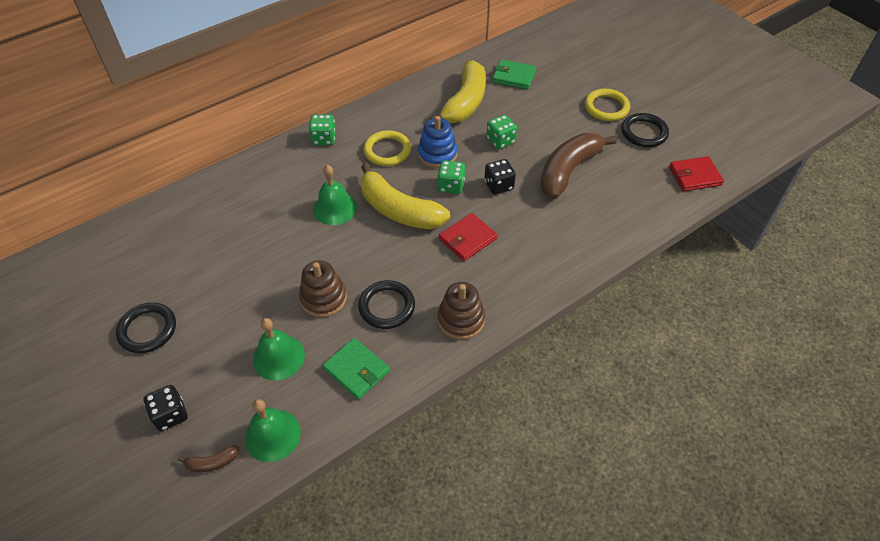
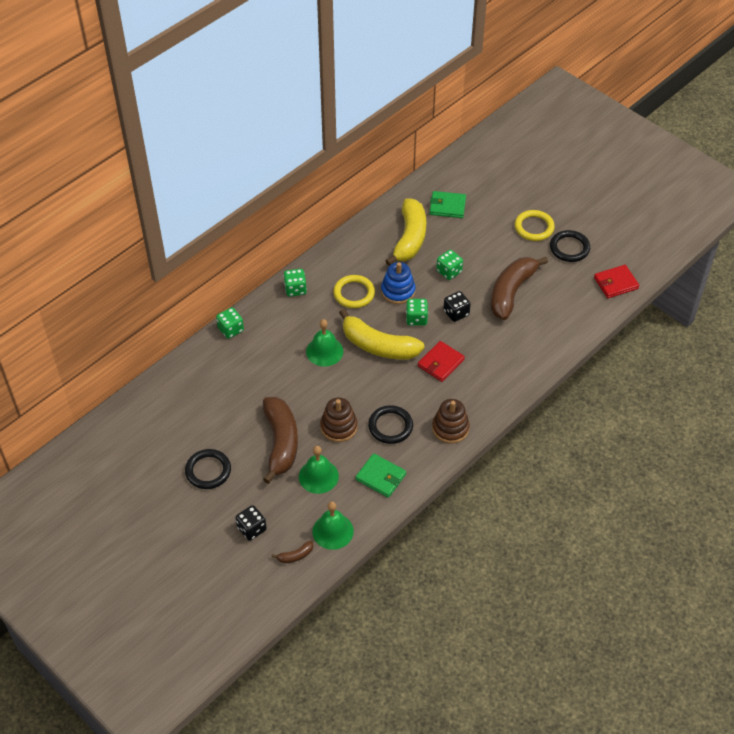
camera: 10 degrees left, 0 degrees up
none -> green dice [216,307,244,339]
none -> brown banana [263,397,298,484]

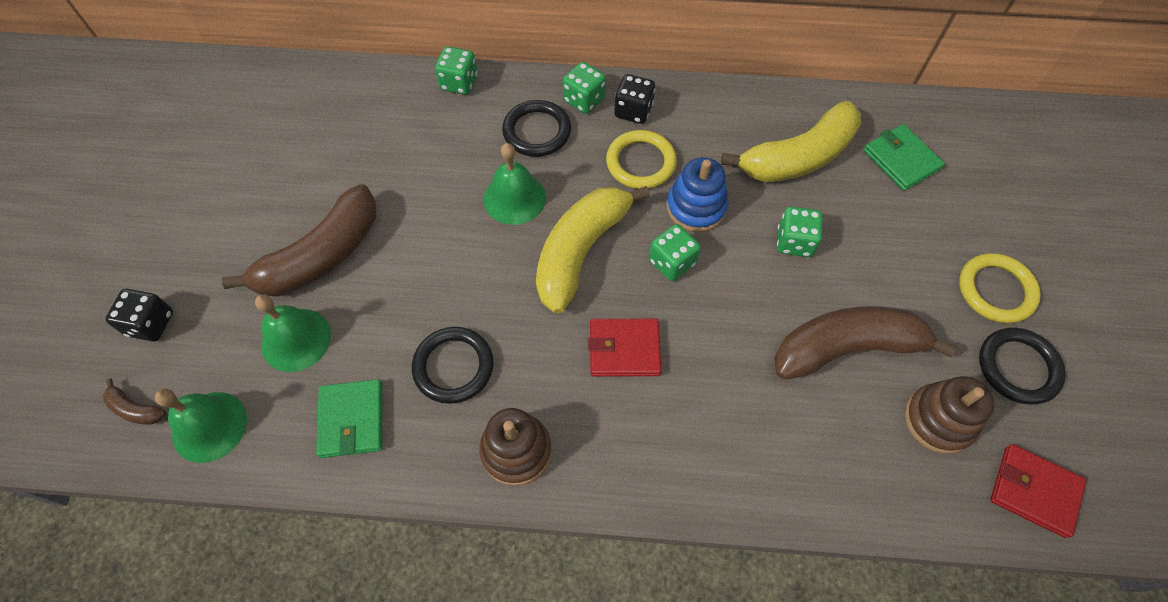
camera: 50 degrees right, 10 degrees up
black ring [185,449,231,489] -> black ring moved to [502,100,571,157]
brown stacking toy [320,397,358,442] -> brown stacking toy moved to [905,376,994,454]
yellow banana [339,309,425,360] -> yellow banana turned 45 degrees clockwise [536,186,650,313]
black dice [443,291,471,322] -> black dice moved to [614,74,655,124]

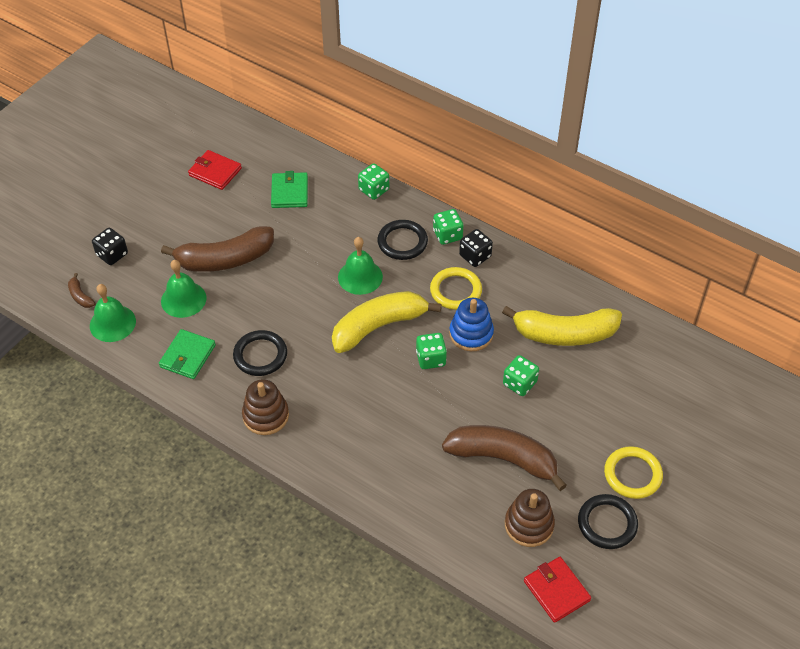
camera: 30 degrees right, 10 degrees down
red wallet [588,319,661,377] -> red wallet moved to [188,150,242,190]
green wallet [863,124,945,191] -> green wallet moved to [271,171,308,208]

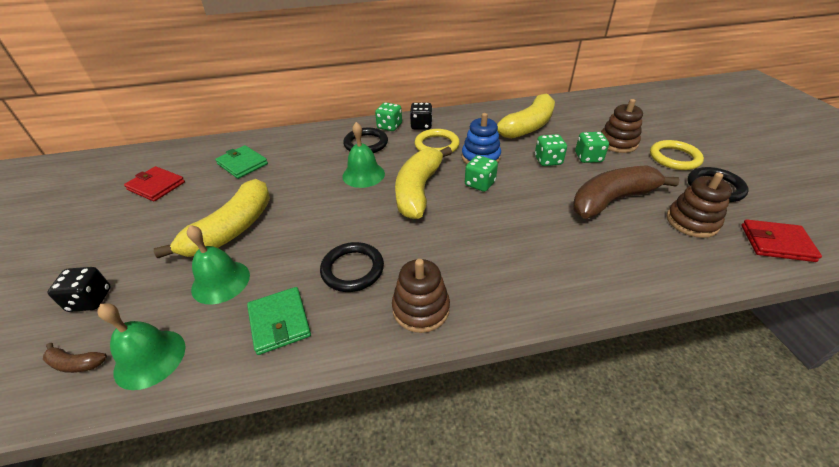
camera: 45 degrees left, 10 degrees down
brown banana [161,226,274,272] -> yellow banana [154,179,270,258]
red wallet [188,150,242,190] -> red wallet turned 45 degrees clockwise [124,166,185,202]
green dice [358,163,389,200] -> green dice moved to [575,132,609,163]
none -> brown stacking toy [601,99,643,153]

